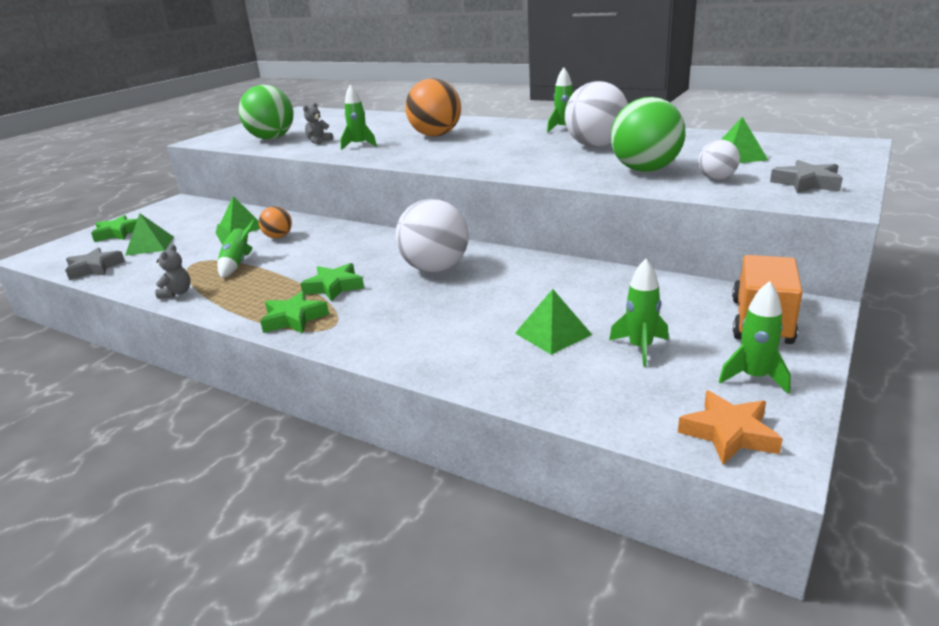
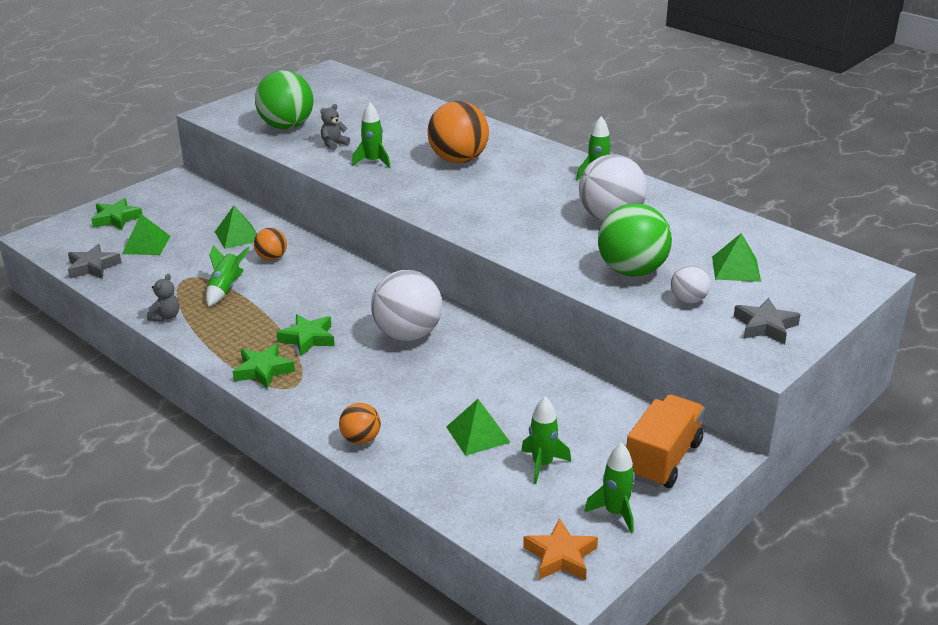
camera: 10 degrees right, 5 degrees up
none -> orange ball [339,403,381,444]

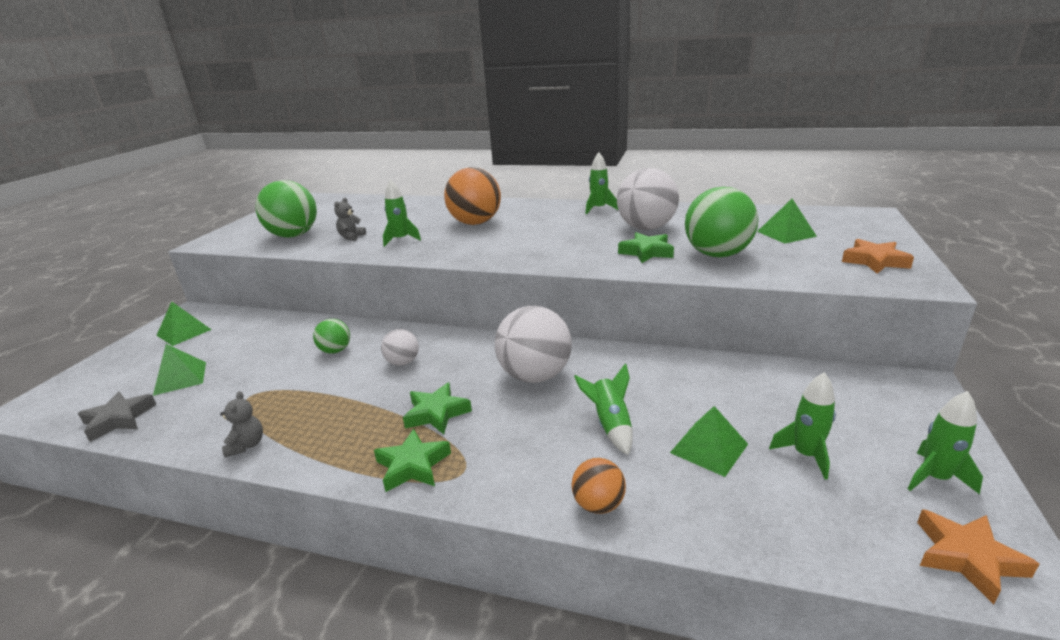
camera: 25 degrees left, 5 degrees down
green star [91,198,143,230] -> green star moved to [618,232,674,263]
green rocket [206,245,249,307] -> green rocket moved to [574,363,633,455]
green pyramid [215,206,257,249] -> green pyramid moved to [156,301,212,346]
orange ball [254,228,287,260] -> green ball [313,319,350,354]
orange truck [626,394,705,488] -> none
white ball [671,264,711,303] -> white ball moved to [381,329,419,366]
grey star [733,298,801,344] -> orange star [842,239,914,274]

